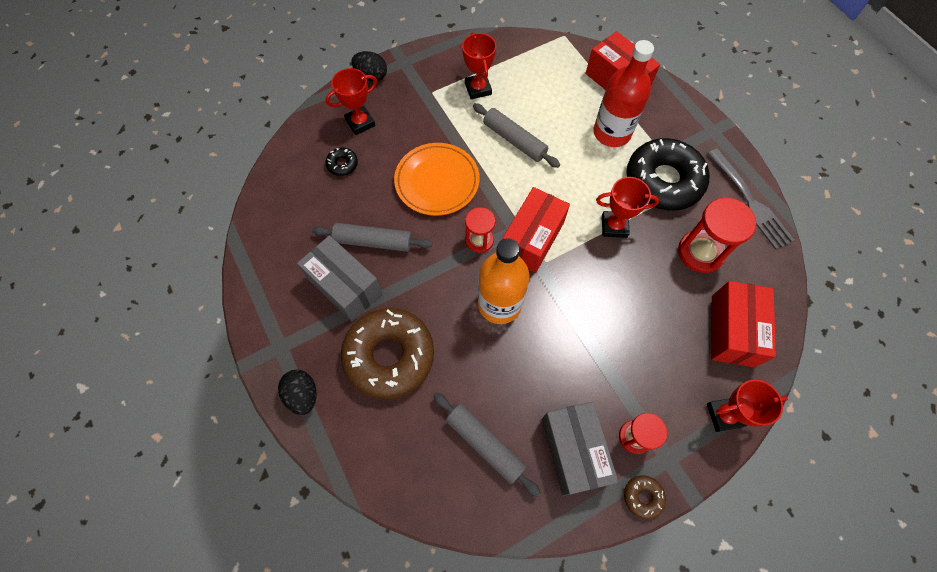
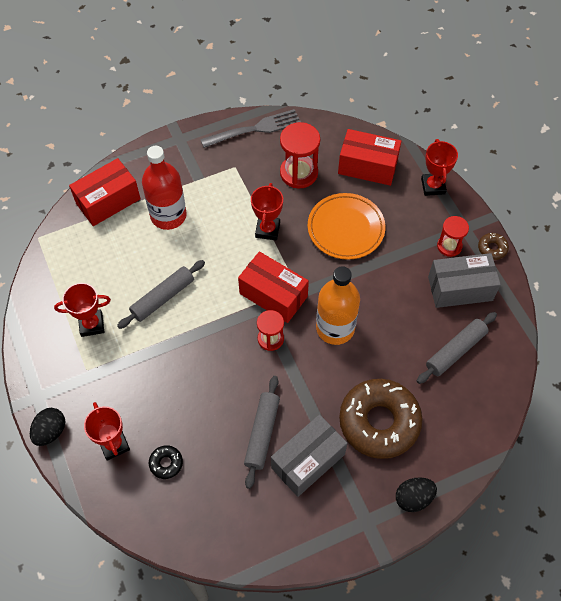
camera: 85 degrees left, 5 degrees down
orange plate [394,143,480,216] -> orange plate moved to [308,193,385,260]
black donut [626,138,710,211] -> none

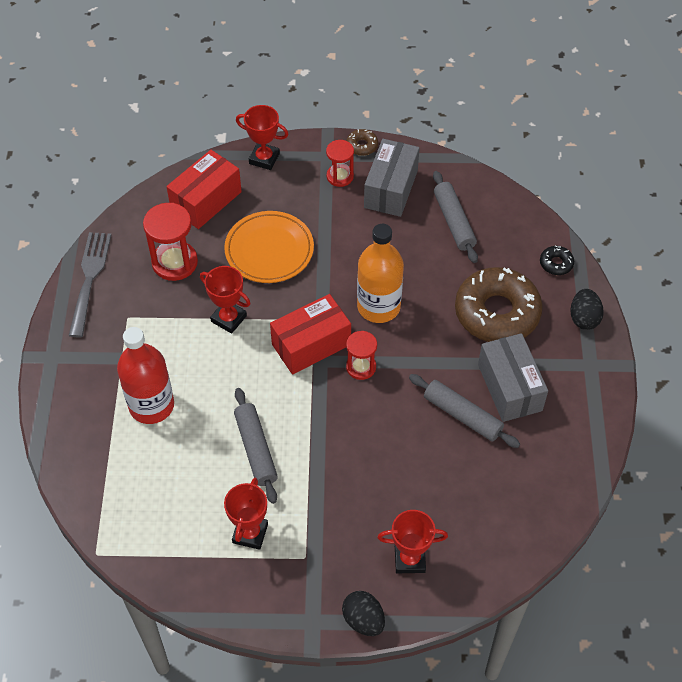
camera: 65 degrees left, 5 degrees down
red box [69,158,140,226] -> none
black donut [149,445,183,479] -> black donut moved to [540,245,574,275]

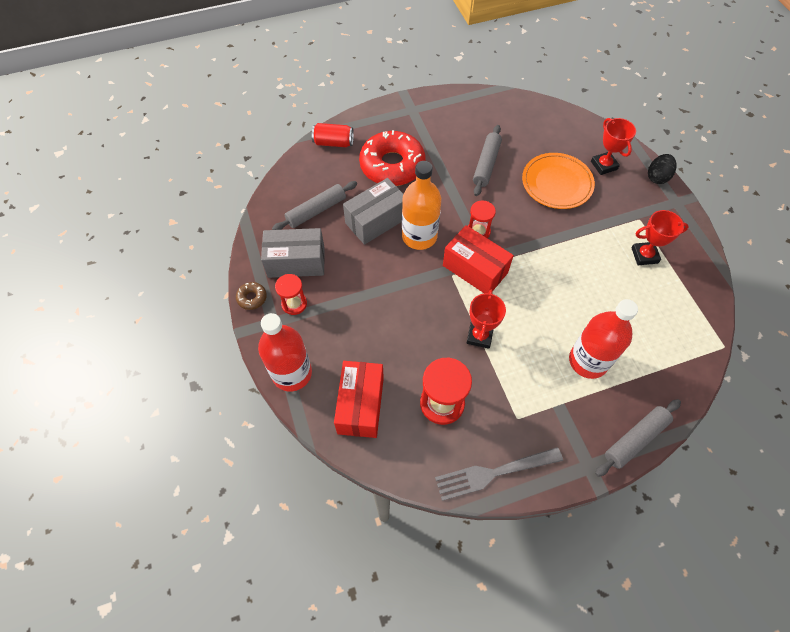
camera: 110 degrees left, 5 degrees up
red box [167,150,242,229] -> red box turned 75 degrees clockwise [334,361,384,438]
orange plate [224,211,314,283] -> orange plate moved to [522,153,595,209]
grey rolling pin [234,388,278,504] -> grey rolling pin moved to [595,399,681,477]
red trophy [236,105,289,170] -> red bottle [258,313,312,391]
brown donut [455,267,543,342] -> red donut [359,130,426,186]
grey box [478,333,548,422] -> grey box moved to [343,178,403,245]
black donut [540,245,574,275] -> red can [312,123,354,147]
black egg [570,289,604,330] -> none

